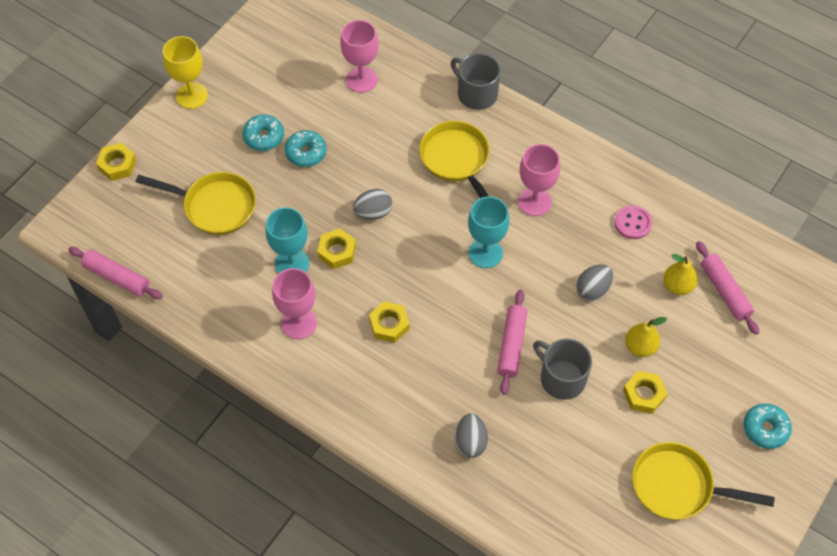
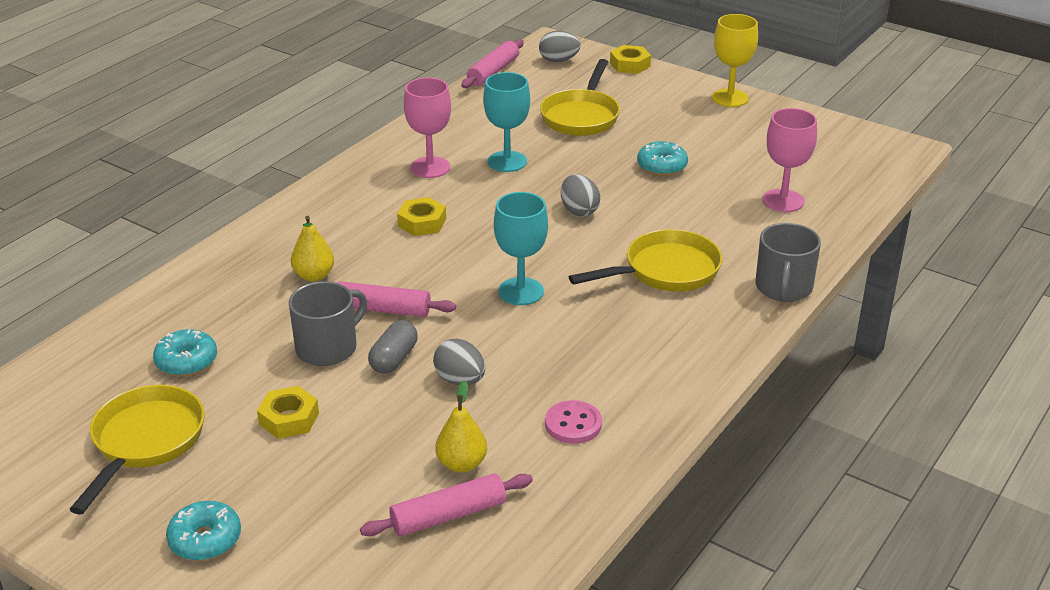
camera: 90 degrees right, 25 degrees down
turquoise donut [242,114,284,151] -> turquoise donut moved to [153,329,217,376]
yellow nut [317,229,356,269] -> none
grey mug [451,53,501,110] -> grey mug turned 150 degrees clockwise [755,223,821,302]
grey egg [455,413,488,458] -> grey egg moved to [539,31,581,62]
pink goblet [518,144,560,216] -> none
yellow pear [625,317,667,357] -> yellow pear moved to [291,216,334,281]
none -> grey capsule [368,320,418,374]

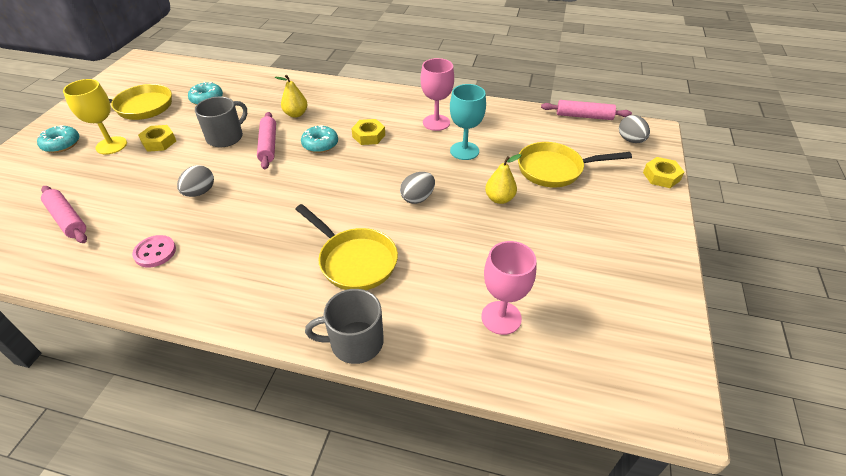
camera: 70 degrees right, 10 degrees up
grey mug [289,281,367,366] -> grey mug turned 75 degrees counterclockwise [195,97,247,148]
grey capsule [368,320,418,374] -> none
yellow pear [436,380,487,472] -> yellow pear moved to [485,154,521,204]
turquoise goblet [494,192,548,305] -> none
turquoise donut [637,141,688,176] -> turquoise donut moved to [301,125,338,153]
yellow goblet [712,14,758,107] -> yellow goblet moved to [63,79,127,155]

